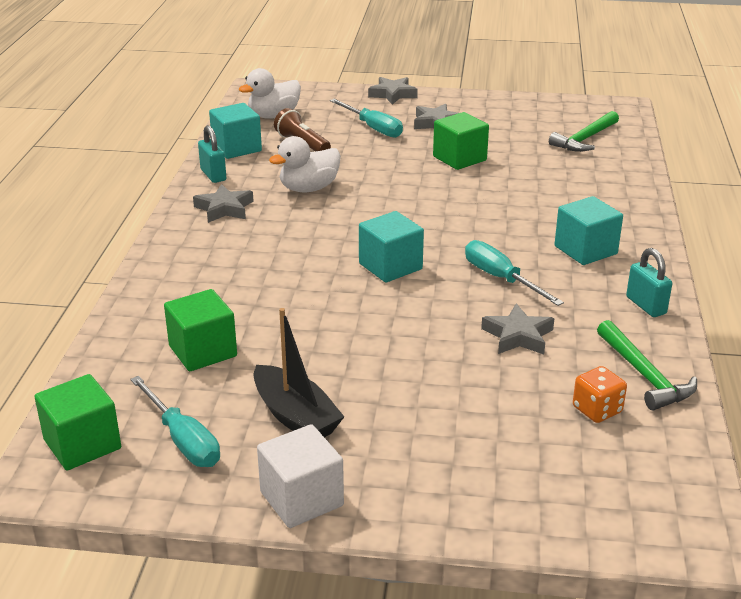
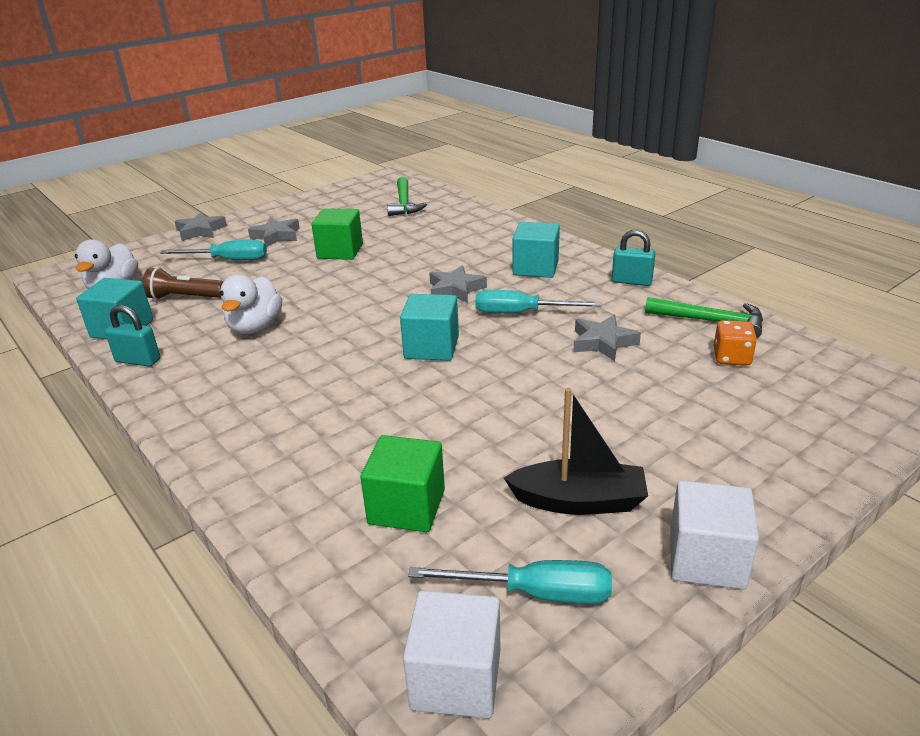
camera: 45 degrees left, 0 degrees up
green cube [35,374,121,470] -> white cube [403,590,500,719]
grey star [193,184,254,223] -> grey star moved to [429,265,487,303]

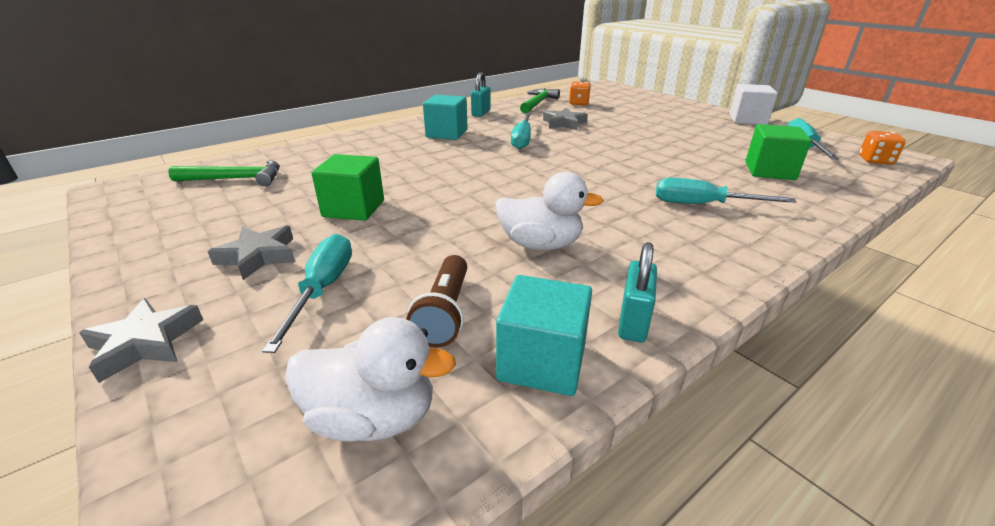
camera: 90 degrees left, 0 degrees up
turquoise cube [400,294,459,361] -> none
white cube [403,590,500,719] -> orange dice [859,131,906,165]
grey star [429,265,487,303] -> none
black boat [504,388,648,515] -> none
none -> turquoise screwdriver [656,178,797,204]

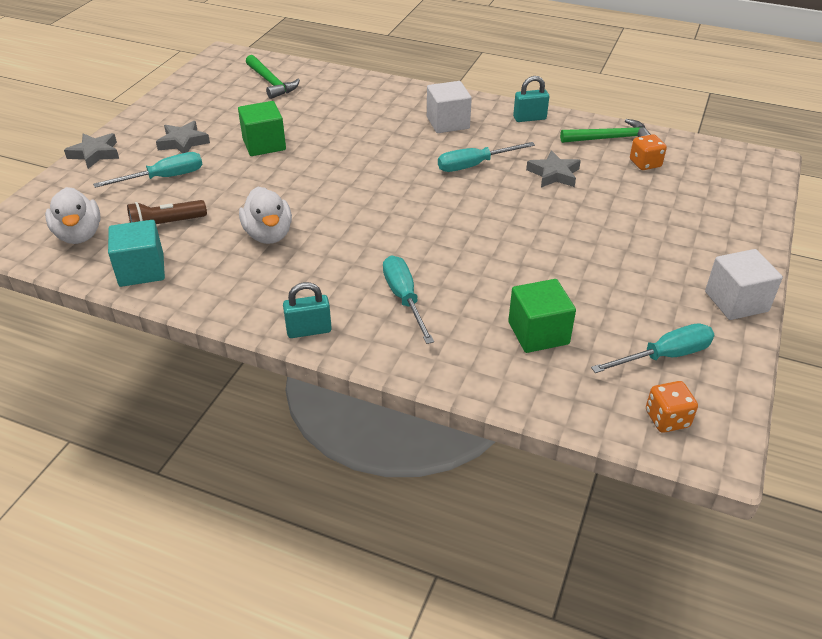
camera: 60 degrees right, 10 degrees up
turquoise cube [423,95,468,140] -> white cube [427,81,472,133]
turquoise padlock [618,242,657,342] -> turquoise padlock moved to [283,282,332,338]

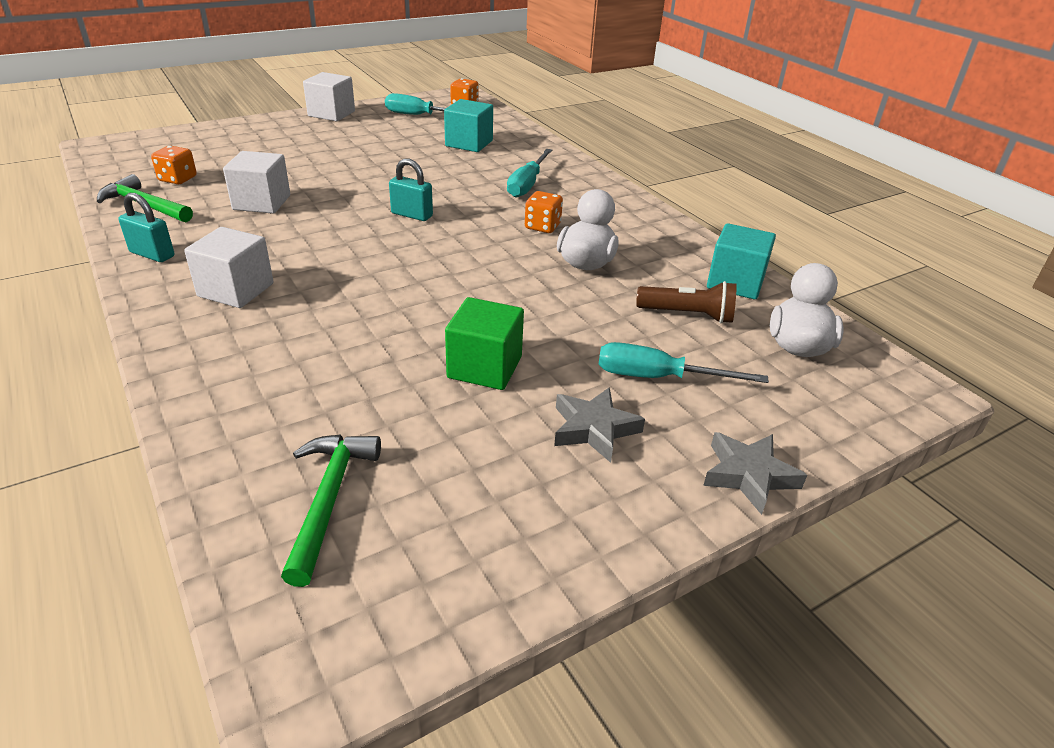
camera: 145 degrees left, 5 degrees down
turquoise padlock [283,282,332,338] -> turquoise padlock moved to [389,159,433,221]
turquoise screwdriver [438,142,535,172] -> none
green cube [508,279,576,353] -> turquoise cube [444,99,493,152]
grey star [526,150,581,188] -> white cube [223,151,290,214]
none -> orange dice [525,191,563,233]

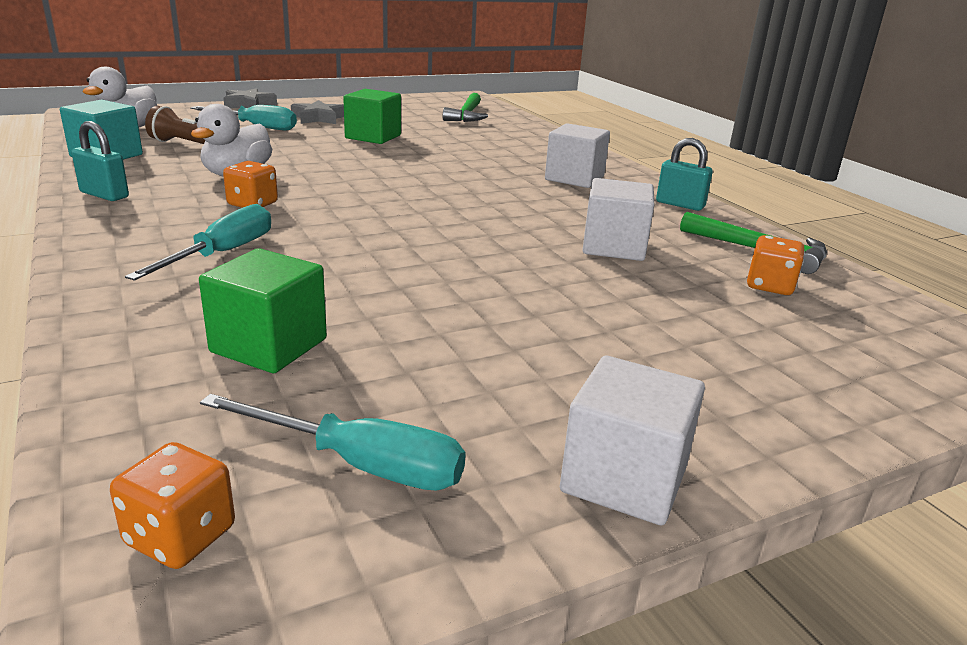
camera: 175 degrees left, 10 degrees down
turquoise padlock [389,159,433,221] -> turquoise padlock moved to [71,121,129,201]
turquoise cube [444,99,493,152] -> green cube [199,248,327,373]

